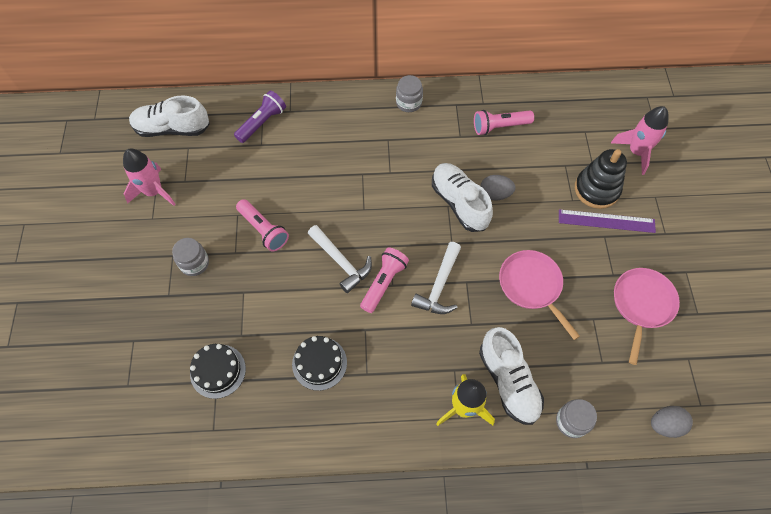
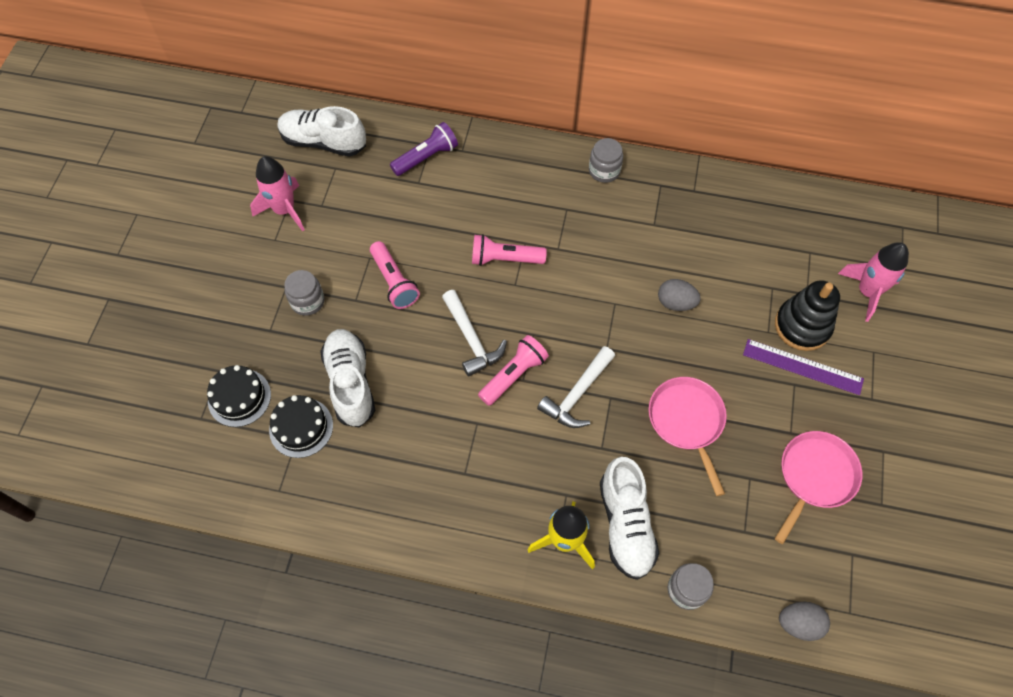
camera: 15 degrees right, 0 degrees up
black cake [292,336,347,391] -> black cake moved to [207,365,271,427]
white shoe [432,163,493,232] -> white shoe moved to [320,329,375,428]
pink flashlight [474,110,534,135] -> pink flashlight moved to [472,234,547,266]

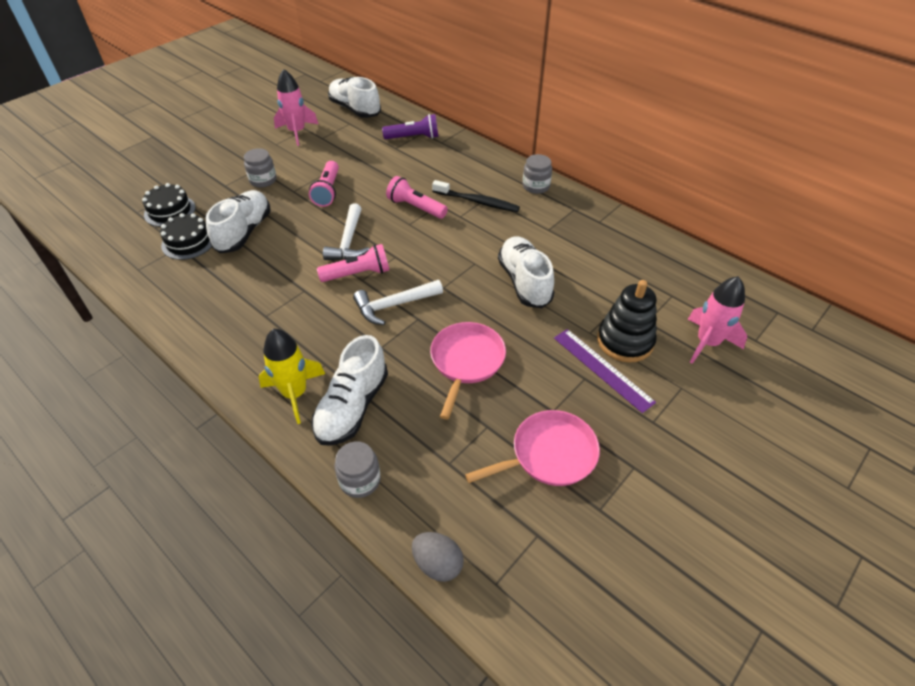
camera: 30 degrees right, 15 degrees down
grey egg [658,279,701,311] -> white shoe [498,236,554,308]
none -> black toothbrush [432,180,520,212]

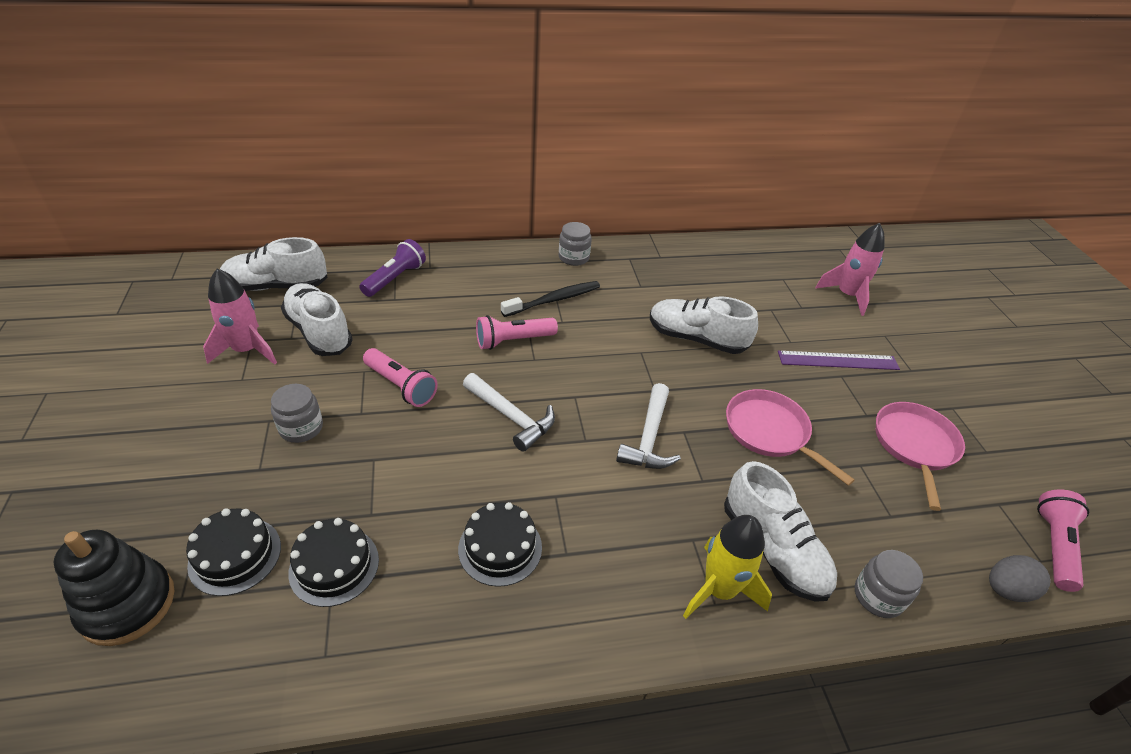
camera: 55 degrees left, 5 degrees down
white shoe [206,190,270,254] -> white shoe moved to [281,283,353,356]
pink flashlight [317,244,389,282] -> pink flashlight moved to [1037,490,1089,592]
black stacking toy [597,280,657,363] -> black stacking toy moved to [54,530,174,646]
none -> black cake [458,502,542,587]

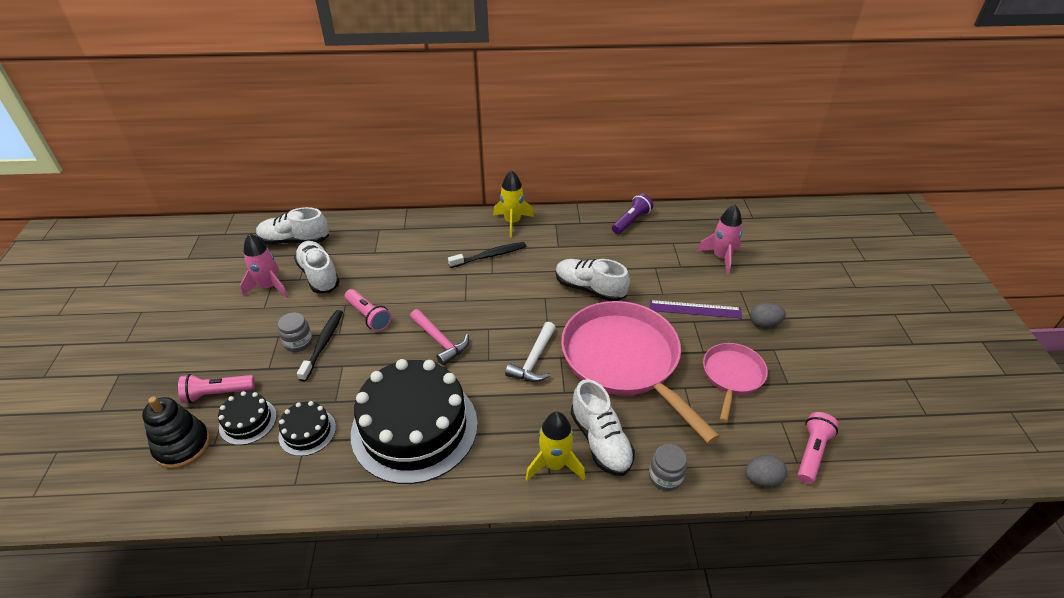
camera: 10 degrees right, 0 degrees up
purple flashlight [359,239,426,297] -> purple flashlight moved to [612,193,653,234]
black cake [458,502,542,587] -> black cake [351,359,478,484], size x2.26
white hammer [463,373,555,452] -> pink hammer [410,309,469,366]
pink flashlight [476,315,558,350] -> pink flashlight moved to [178,374,255,403]
grey jar [559,222,592,266] -> yellow rocket [493,170,534,237]
pink pan [726,389,855,486] -> pink pan [561,301,720,444], size x1.92
none -> black toothbrush [297,310,343,382]
none -> grey egg [750,303,786,328]

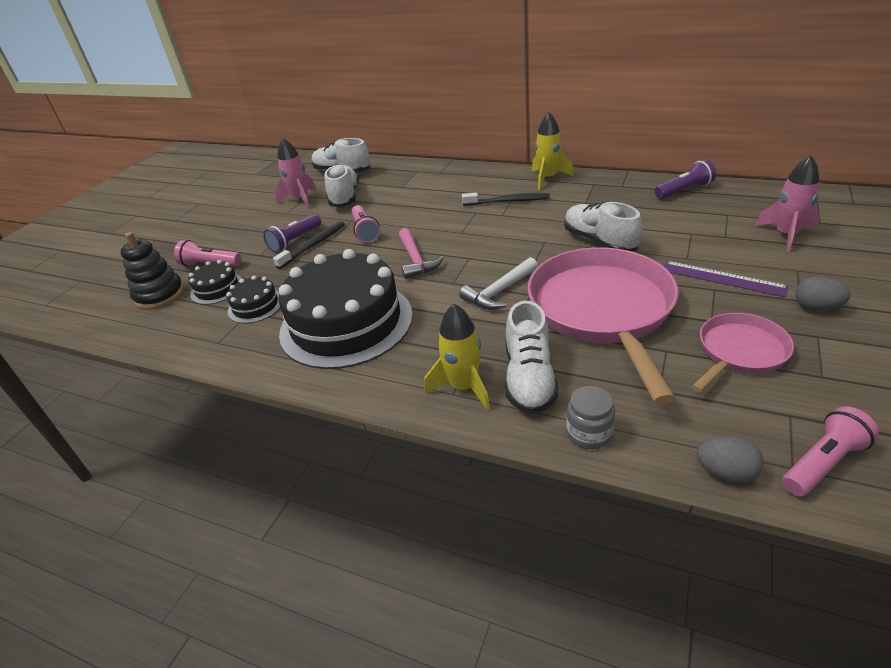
camera: 30 degrees right, 5 degrees down
grey jar [278,313,313,352] -> purple flashlight [263,214,321,253]

